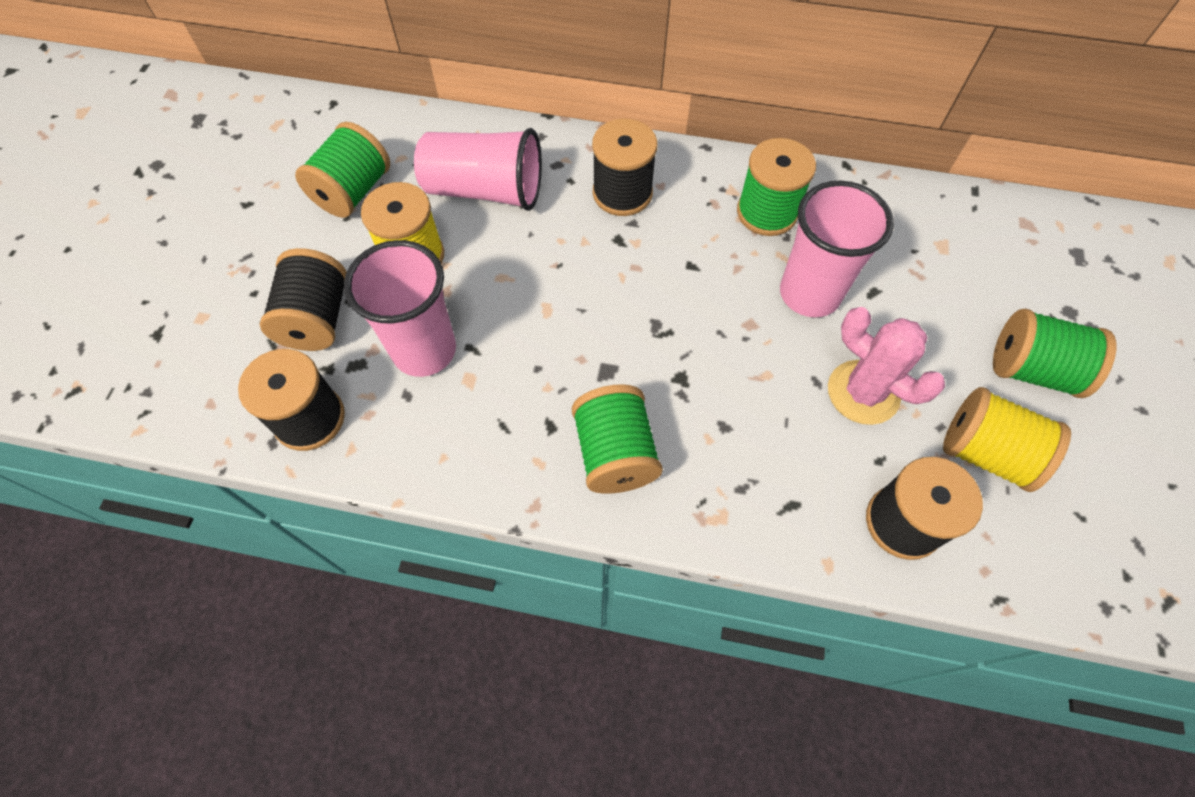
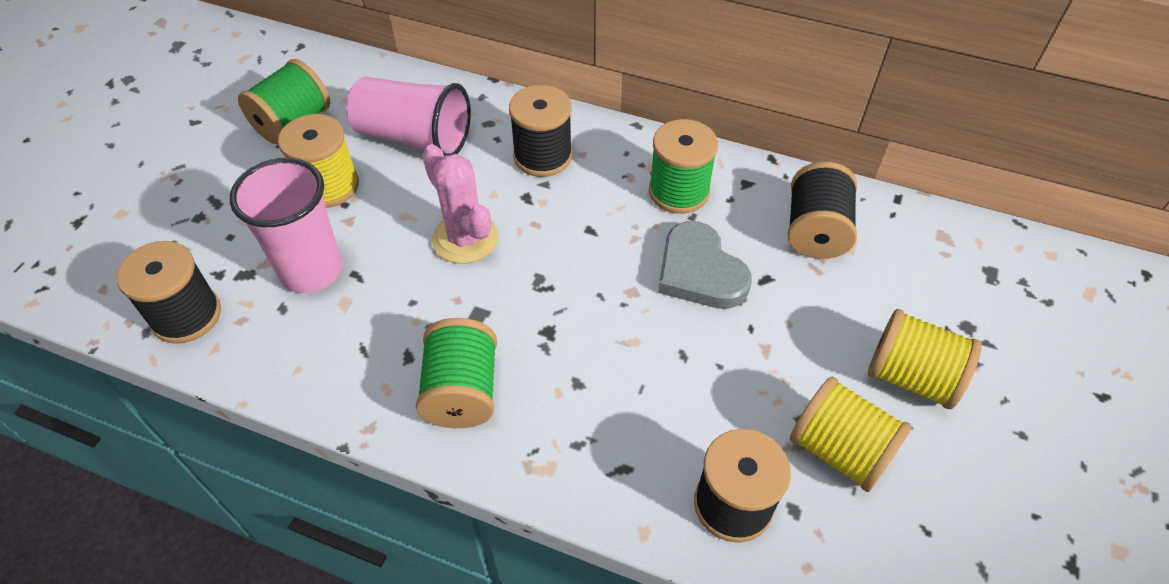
camera: 10 degrees right, 10 degrees down
black spool [260,248,347,351] -> black spool moved to [787,161,857,259]
pink cup [780,181,894,317] -> grey heart [658,221,752,309]
pink cactus [828,307,945,425] -> pink cactus moved to [422,144,498,263]
green spool [993,309,1116,398] -> yellow spool [868,309,982,409]

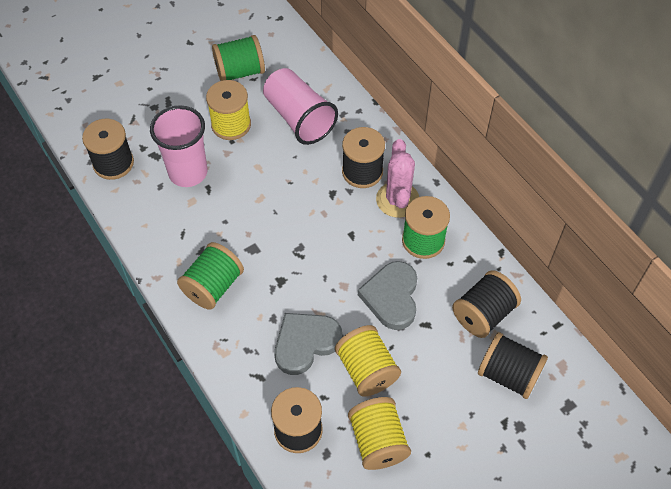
camera: 35 degrees right, 5 degrees up
pink cactus [422,144,498,263] -> pink cactus moved to [376,139,419,218]
yellow spool [868,309,982,409] -> yellow spool moved to [335,325,401,397]
none -> grey heart [275,313,342,375]
none -> black spool [478,332,548,399]

